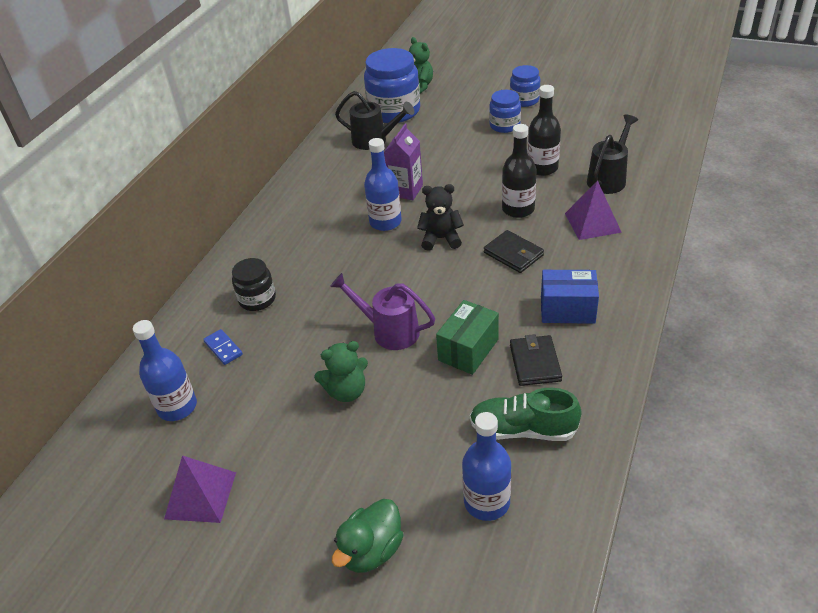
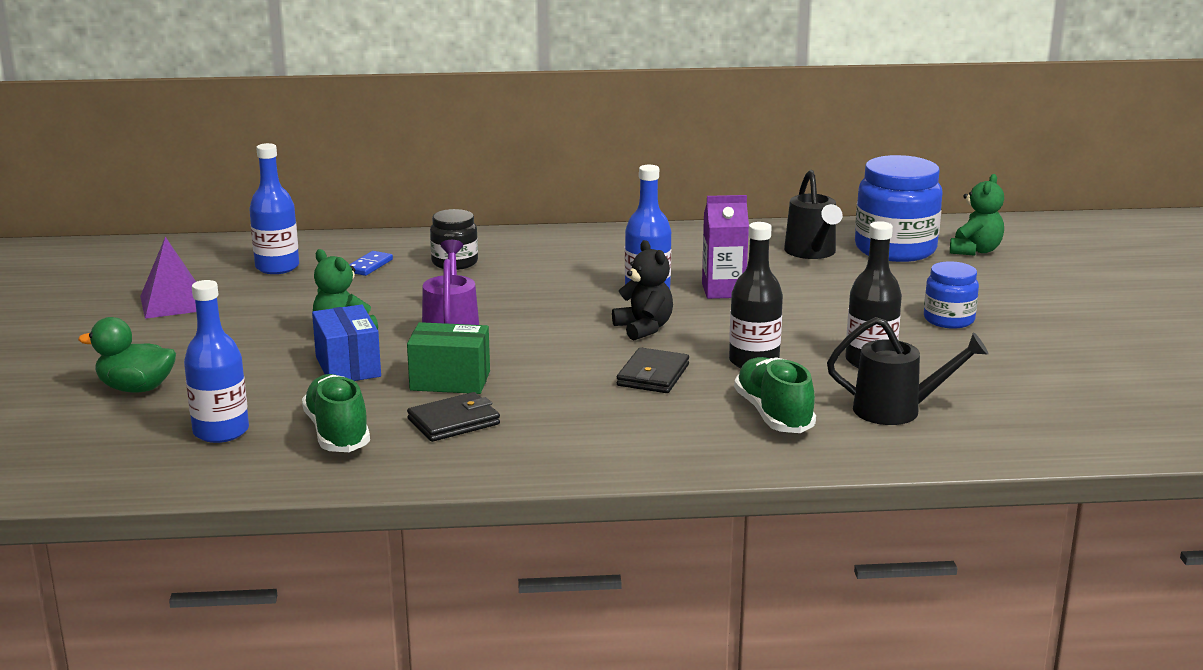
camera: 60 degrees right, 20 degrees down
blue jar [510,65,540,107] -> none
blue box [541,270,599,324] -> blue box moved to [312,304,381,381]
purple pyramid [565,180,622,240] -> green shoe [734,357,816,433]

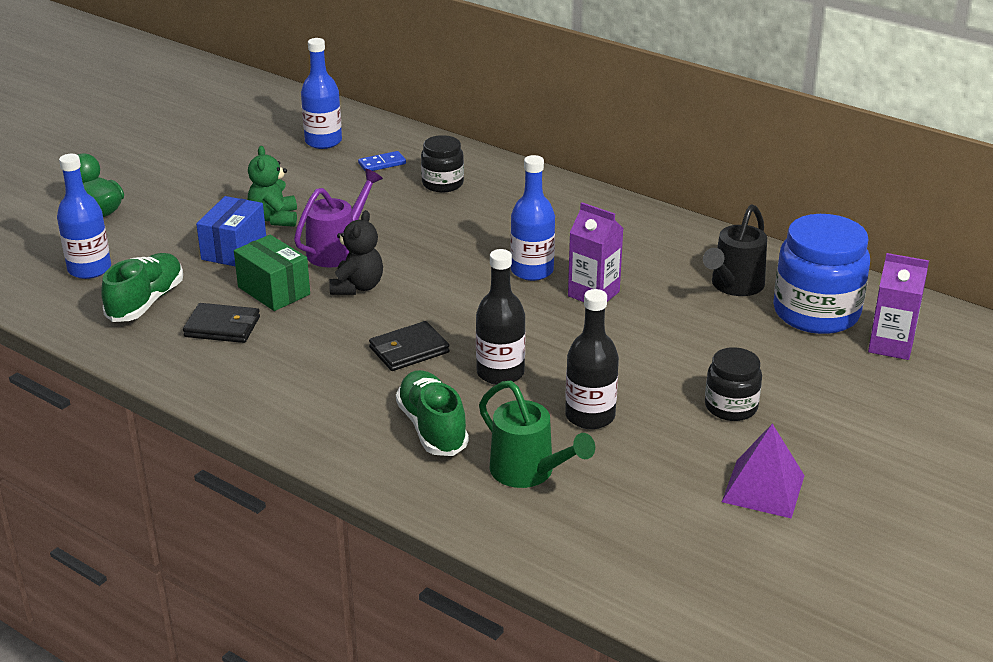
camera: 40 degrees right, 10 degrees up
purple pyramid [140,237,196,319] -> purple pyramid moved to [722,424,805,519]
black teddy bear [612,240,673,340] -> black teddy bear moved to [329,210,383,295]
green shoe [734,357,816,433] -> green shoe turned 45 degrees counterclockwise [396,370,469,456]
black watering can [827,317,988,425] -> green watering can [479,381,595,488]
blue jar [924,261,979,329] -> black jar [705,347,762,421]
green teddy bear [950,174,1004,256] -> purple carton [868,253,929,360]

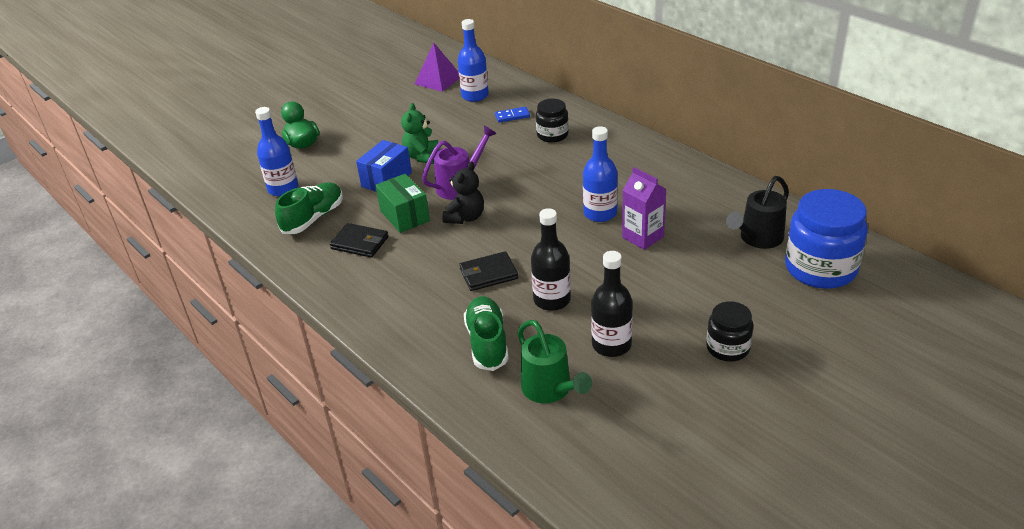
camera: 15 degrees right, 5 degrees up
purple pyramid [722,424,805,519] -> purple pyramid moved to [415,43,459,92]
purple carton [868,253,929,360] -> none

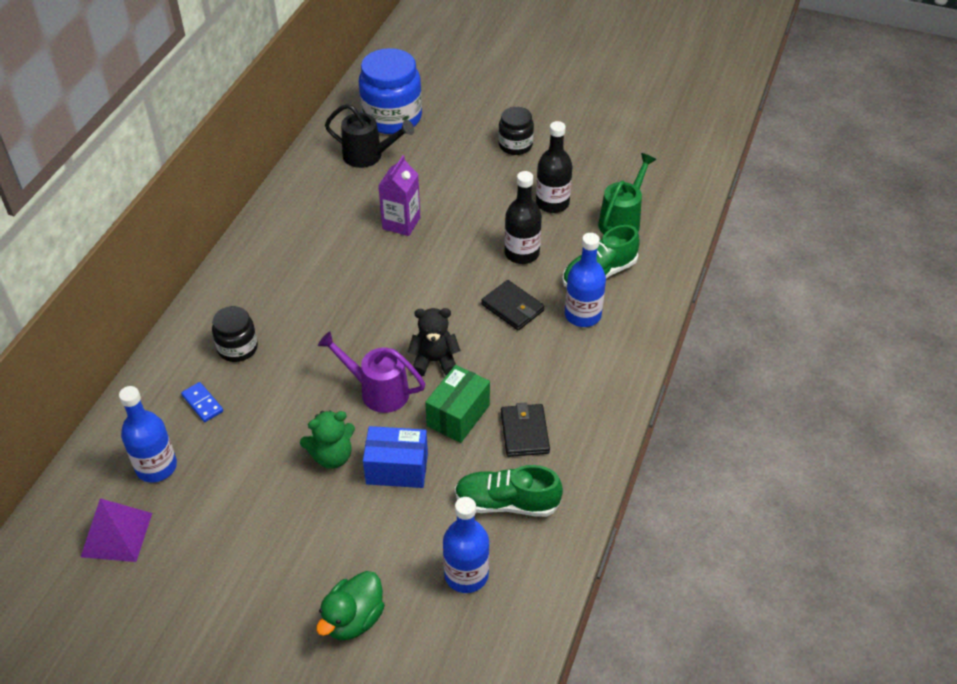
camera: 120 degrees left, 10 degrees up
blue bottle [583,126,618,222] -> blue bottle moved to [565,233,606,327]

